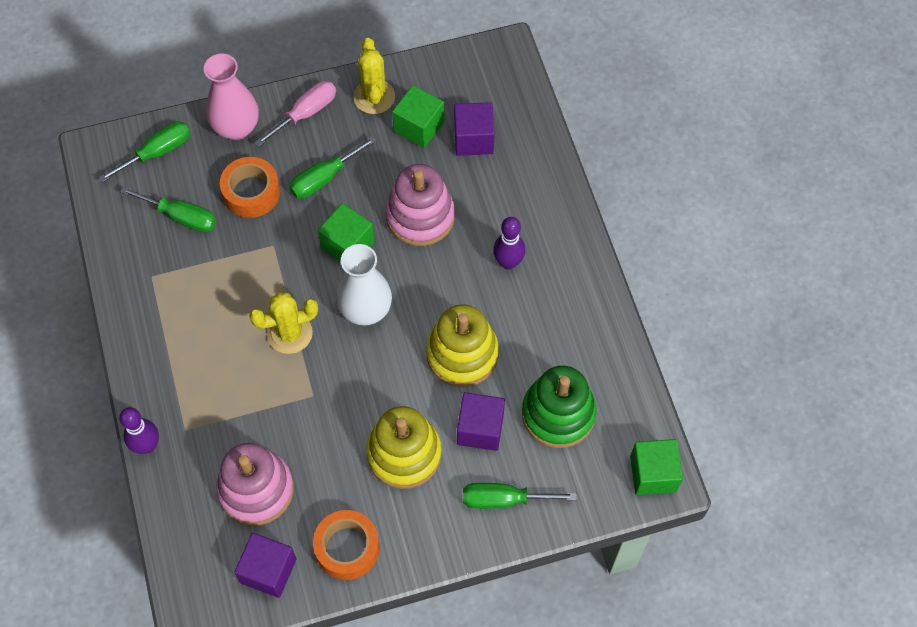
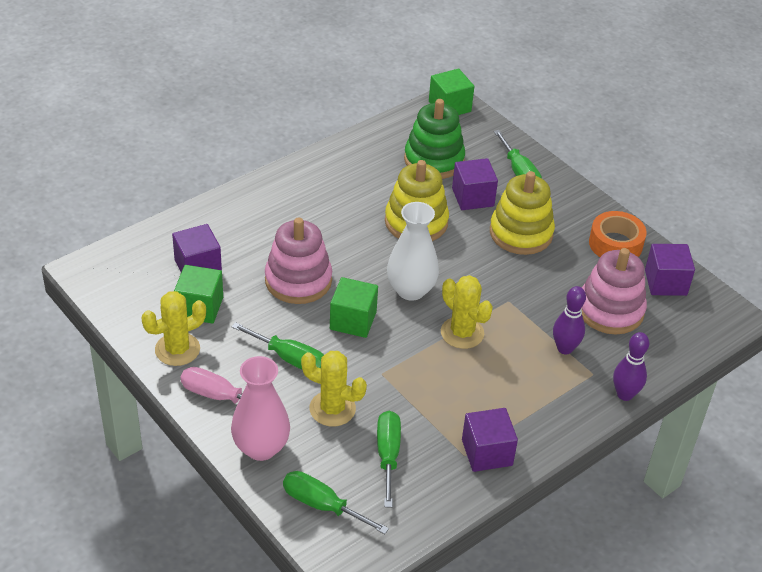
camera: 115 degrees left, 20 degrees down
orange tape [220,157,280,218] -> yellow cactus [301,351,367,427]
purple bowling pin [493,217,525,269] -> purple bowling pin moved to [553,286,586,354]
none -> purple cube [462,408,518,472]

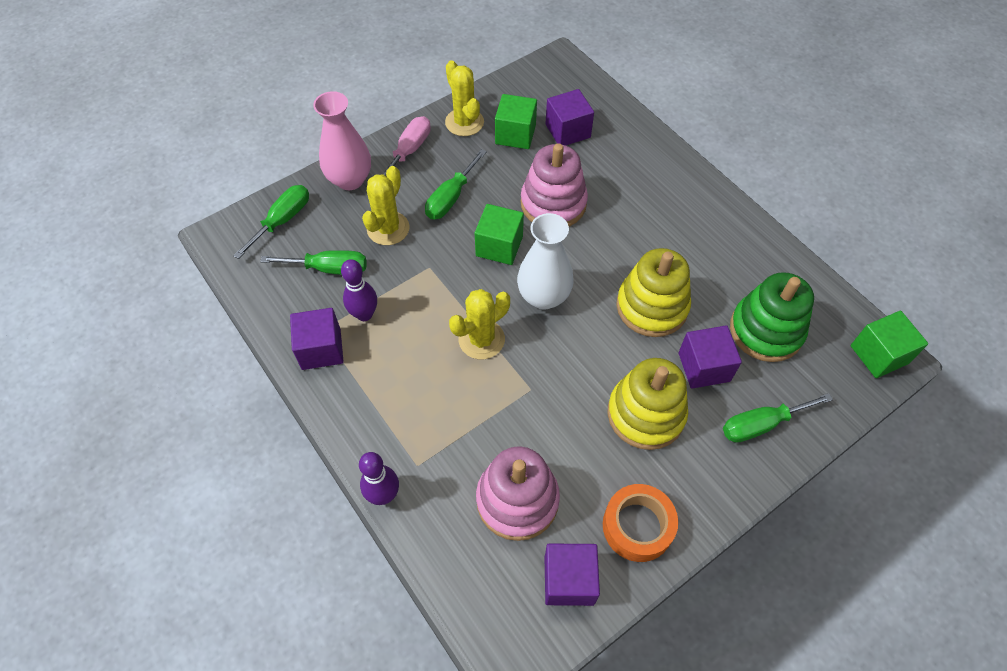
camera: 95 degrees right, 15 degrees up
purple bowling pin [553,286,586,354] -> purple bowling pin moved to [341,259,377,321]

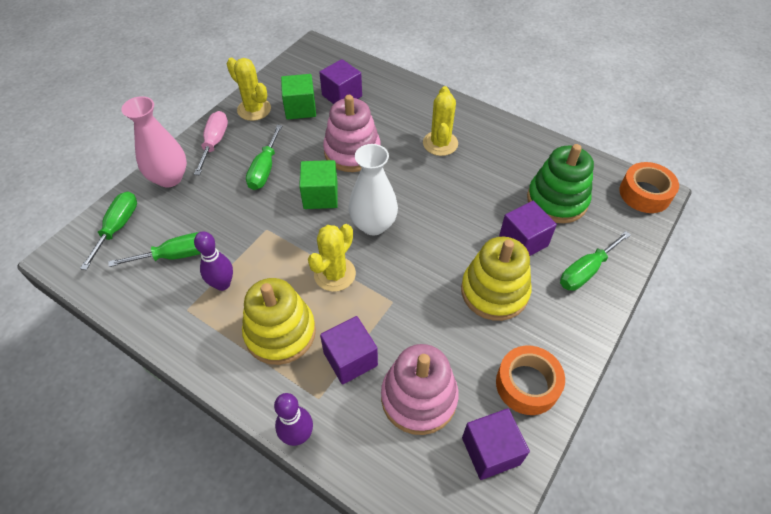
camera: 20 degrees left, 5 degrees down
purple cube [290,308,344,370] -> purple cube moved to [320,316,378,385]
yellow cactus [362,166,410,245] -> yellow cactus moved to [423,86,458,156]
yellow stacking toy [616,248,691,337] -> yellow stacking toy moved to [242,278,316,365]
green cube [851,311,928,378] -> orange tape [619,162,679,213]

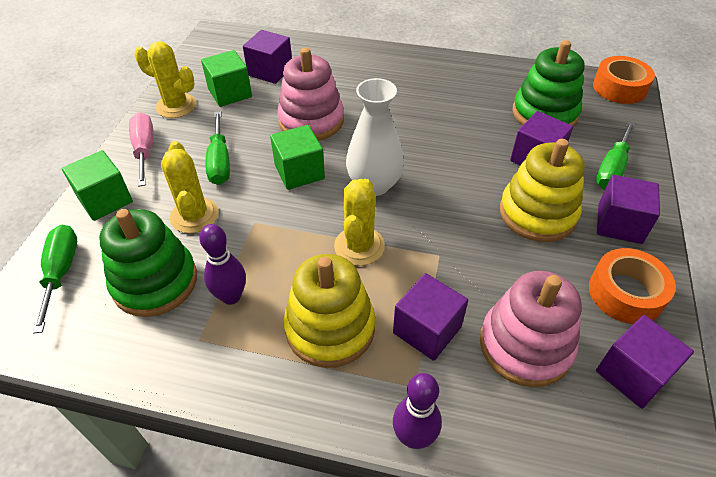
camera: 20 degrees left, 5 degrees down
green screwdriver [108,232,201,267] -> green stacking toy [99,209,197,317]
pink vase [121,96,187,187] -> green cube [62,150,133,221]
yellow cactus [423,86,458,156] -> yellow cactus moved to [161,141,219,233]
none -> purple cube [597,175,660,244]

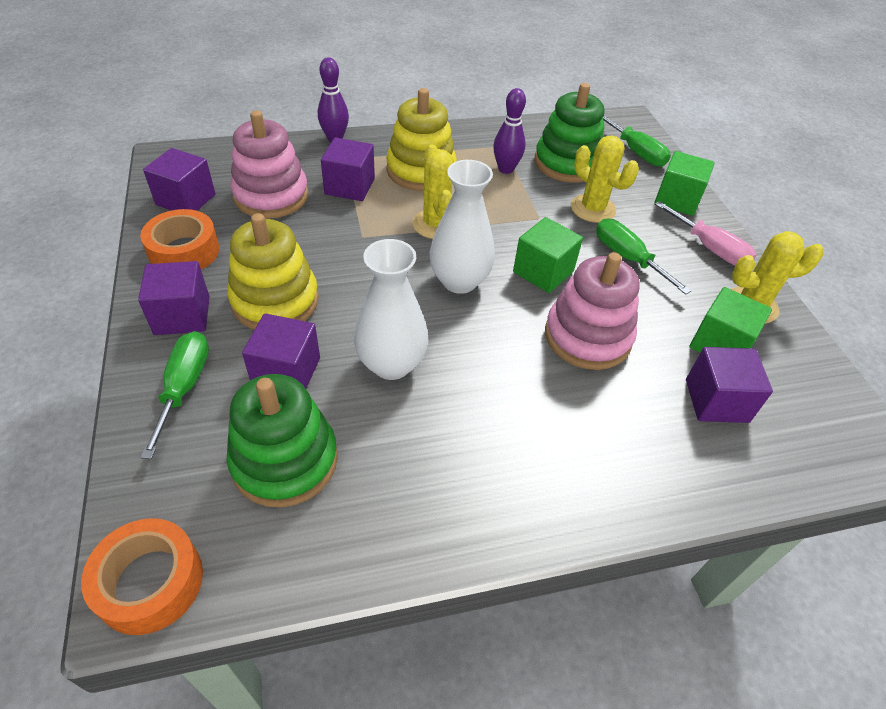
camera: 150 degrees right, 0 degrees up
none -> white vase [354,239,428,380]

